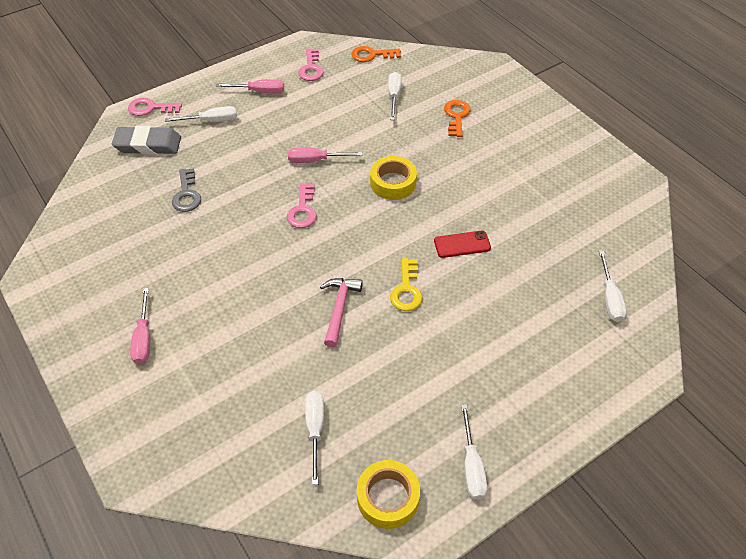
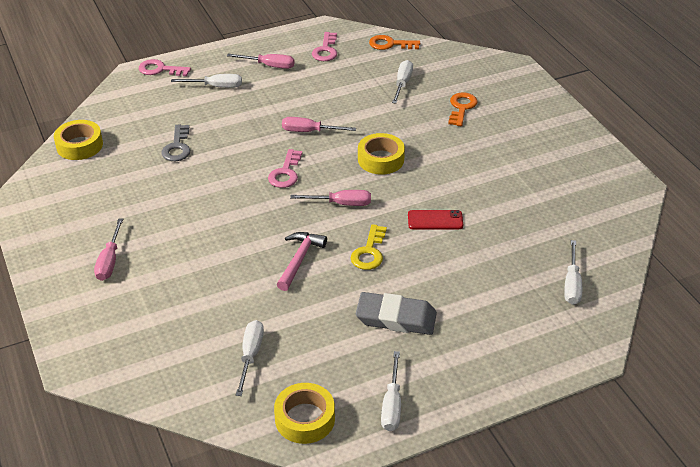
camera: 10 degrees right, 10 degrees down
grey eraser [112,126,181,155] -> grey eraser moved to [356,292,437,335]
none -> yellow tape [54,120,103,160]
none -> pink screwdriver [290,190,371,206]

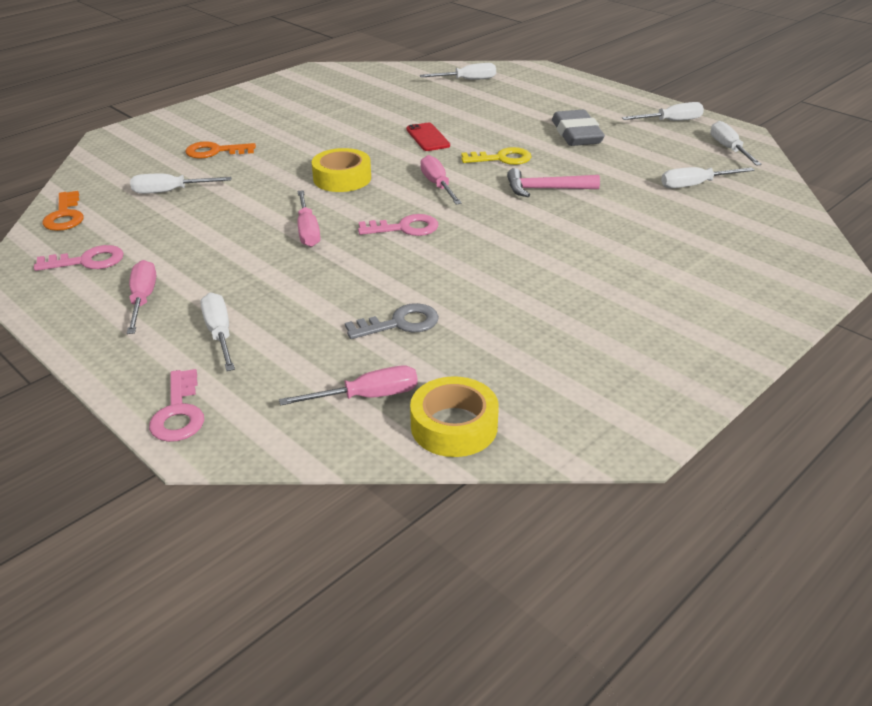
camera: 110 degrees left, 5 degrees down
pink screwdriver [94,218,123,281] -> pink screwdriver moved to [279,366,418,406]
yellow tape [274,383,335,444] -> white screwdriver [710,121,762,166]

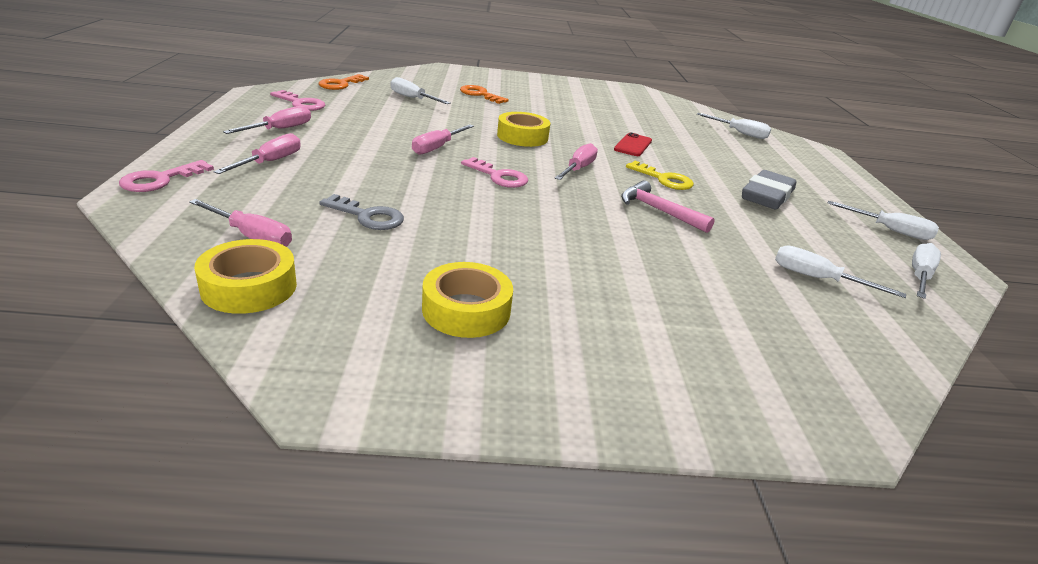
camera: 40 degrees right, 5 degrees down
white screwdriver [200,293,235,371] -> pink screwdriver [214,133,301,174]
none -> yellow tape [422,262,513,338]

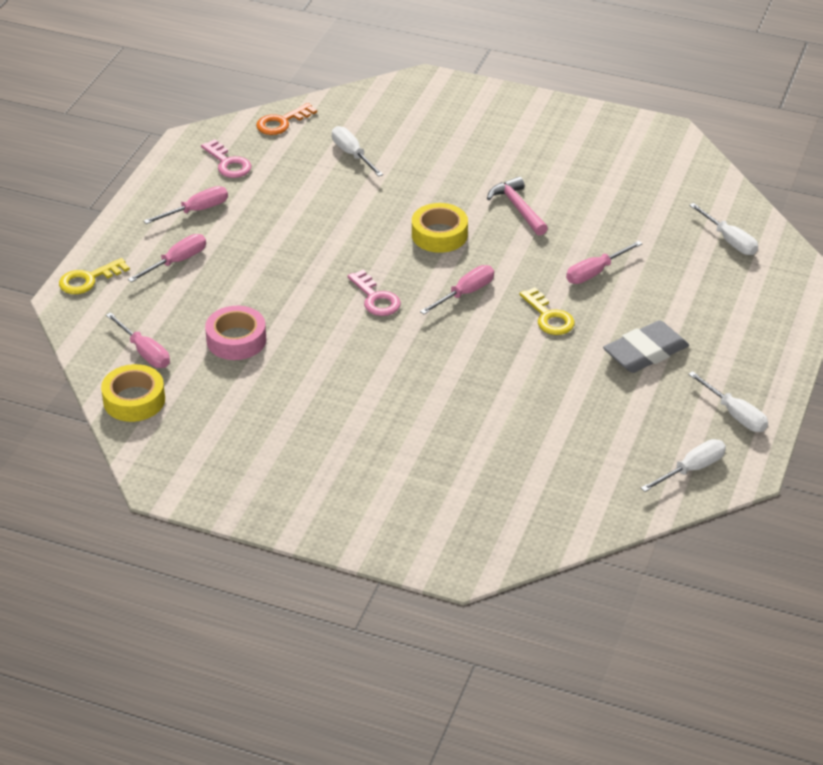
camera: 25 degrees right, 10 degrees up
pink key [119,160,214,192] -> yellow key [59,258,130,294]
grey key [319,194,404,230] -> pink tape [205,306,266,360]
pink screwdriver [412,124,474,155] -> pink screwdriver moved to [566,241,643,284]
yellow tape [422,262,513,338] -> none
orange key [460,85,509,104] -> none
red phone [614,132,652,156] -> none
pink hammer [621,180,715,233] -> pink hammer moved to [487,176,548,236]
white screwdriver [775,245,906,298] -> none

